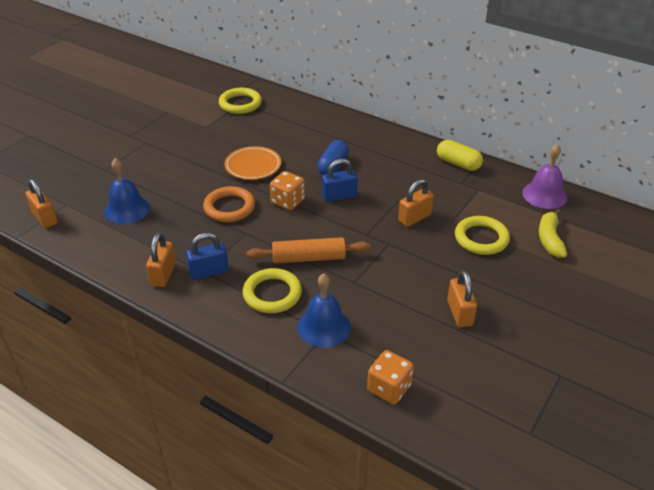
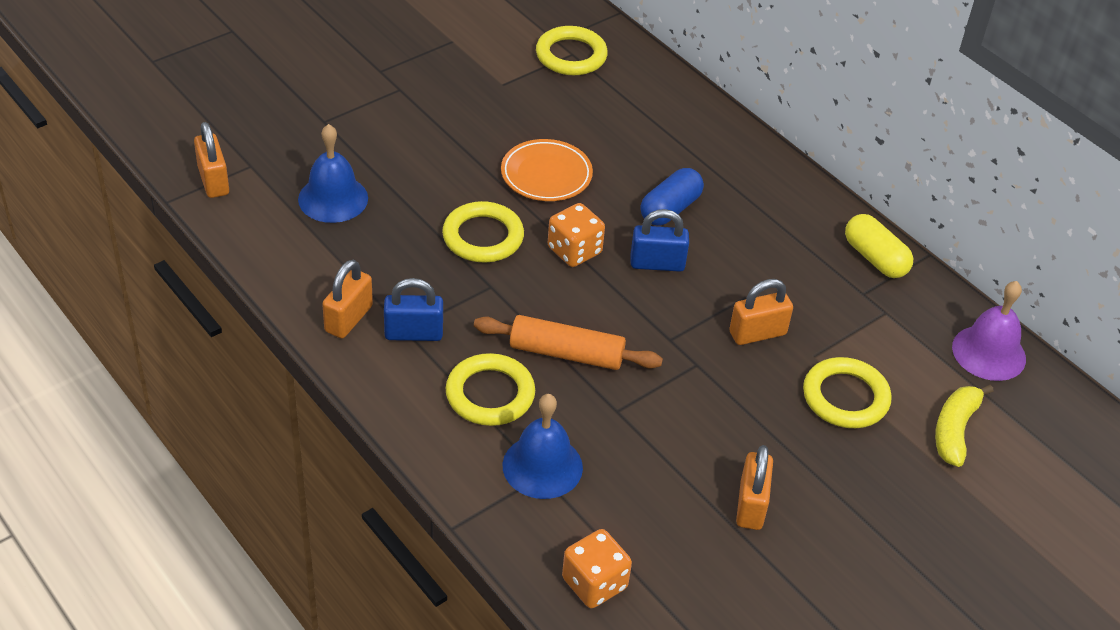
camera: 15 degrees right, 5 degrees up
orange ring [203,186,255,222] -> yellow ring [442,201,524,263]

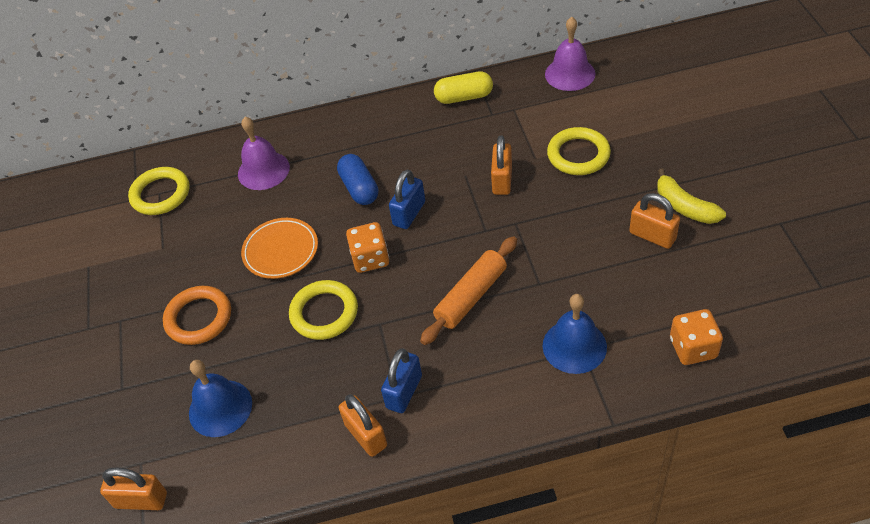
camera: 55 degrees left, 5 degrees up
yellow ring [445,353,535,426] -> none
yellow banana [935,385,994,467] -> yellow banana moved to [657,168,726,224]
none -> orange ring [163,286,231,345]
none -> purple bell [238,117,290,190]

